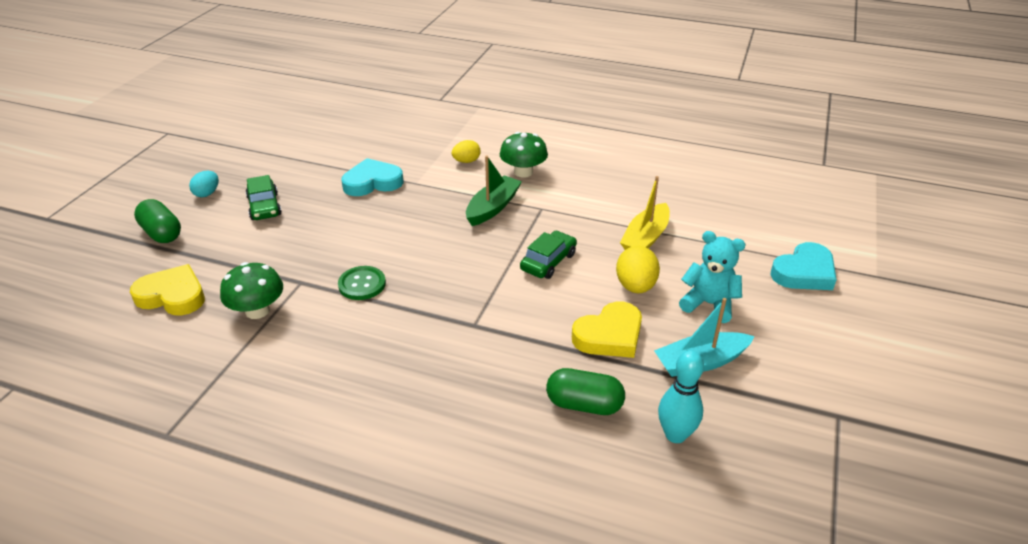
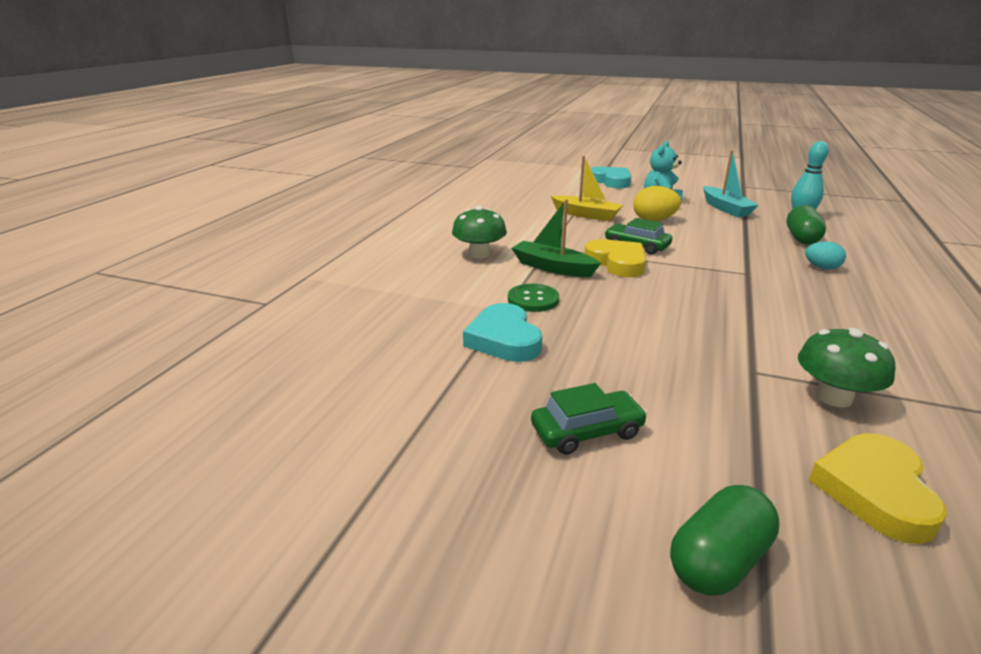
camera: 90 degrees left, 10 degrees down
turquoise egg [189,171,219,197] -> turquoise egg moved to [805,242,846,270]
green button [338,266,386,300] -> green button moved to [508,284,559,312]
yellow egg [452,140,481,163] -> none
yellow heart [572,301,642,358] -> yellow heart moved to [584,239,646,277]

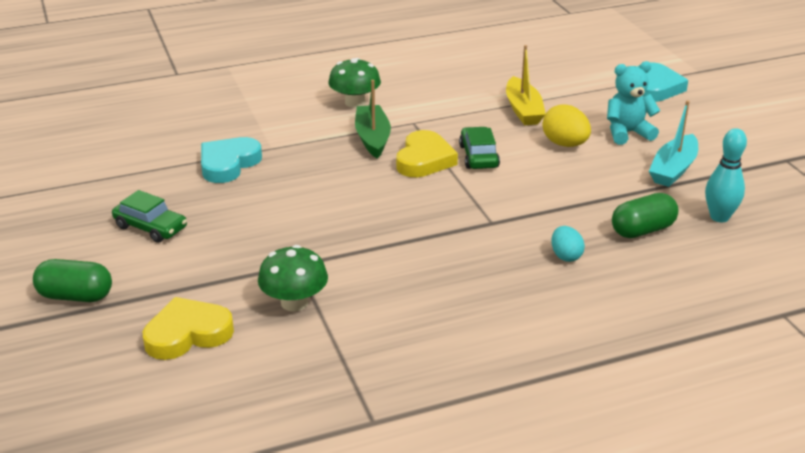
camera: 50 degrees right, 5 degrees up
green button [508,284,559,312] -> none

